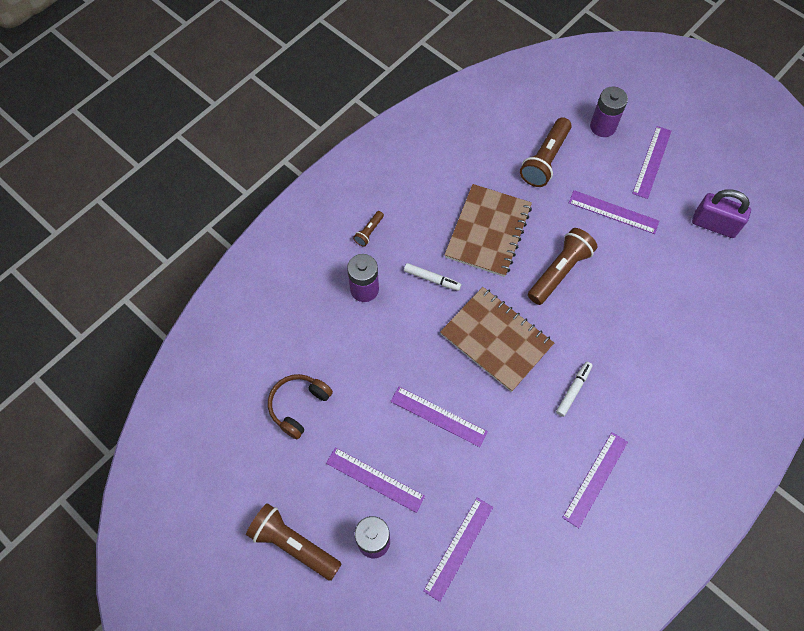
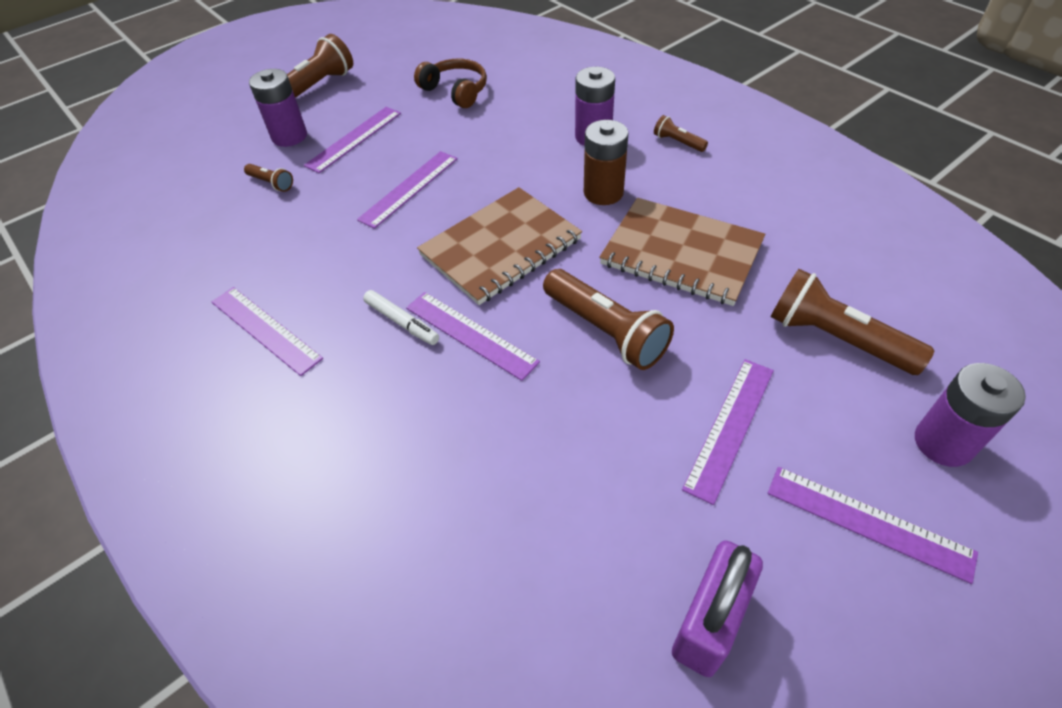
camera: 100 degrees right, 15 degrees down
white marker [404,263,461,291] -> brown battery [584,120,628,205]
purple ruler [423,497,493,602] -> purple ruler moved to [406,292,540,381]
none -> brown flashlight [244,164,293,192]

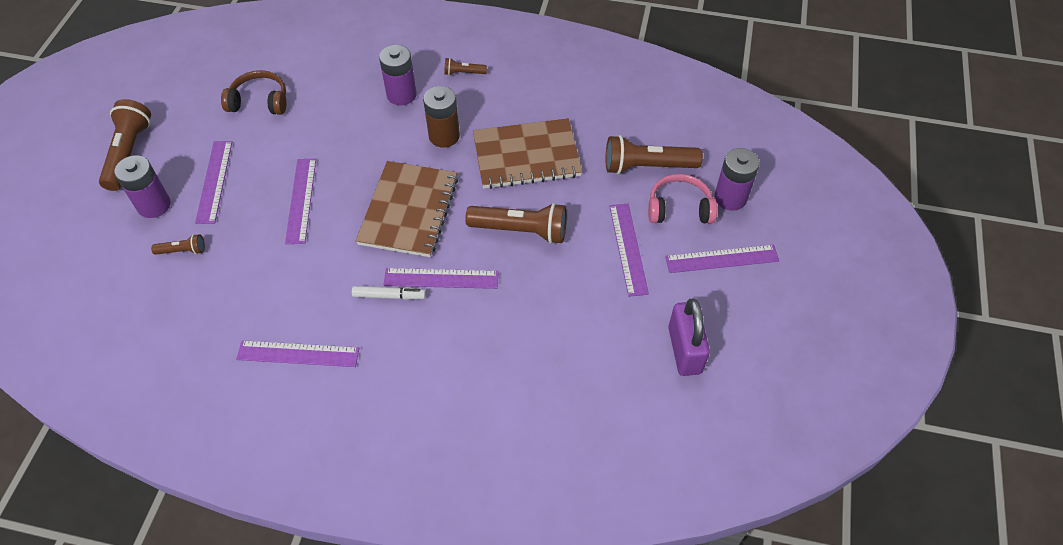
camera: 40 degrees left, 5 degrees up
none -> pink headphones [648,174,717,224]

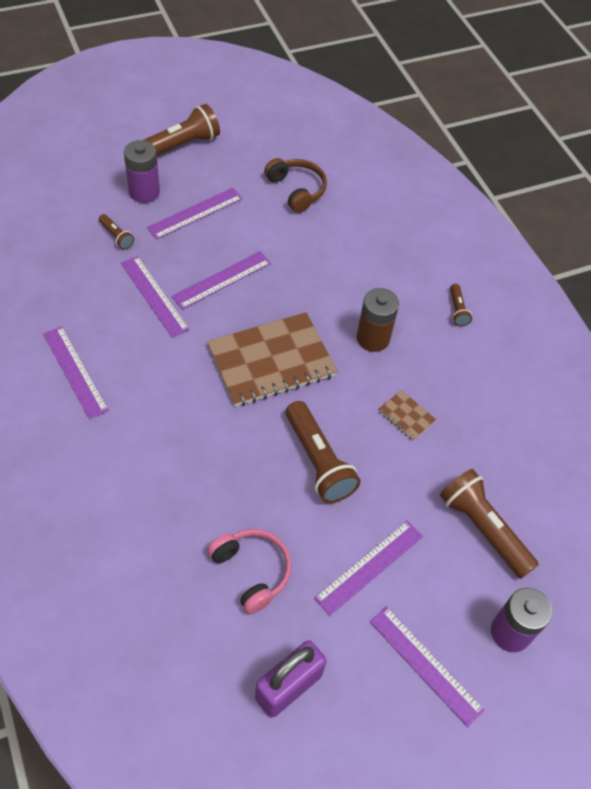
camera: 50 degrees right, 0 degrees up
white marker [352,286,426,300] -> none
purple battery [379,45,417,105] -> none
purple ruler [384,268,499,289] -> purple ruler moved to [121,256,190,338]
brown flashlight [444,58,487,75] -> brown flashlight turned 150 degrees counterclockwise [450,284,472,326]
brown notebook [473,118,582,189] -> brown notebook [378,390,436,441], size x0.43
pink headphones [648,174,717,224] -> pink headphones moved to [207,529,292,614]

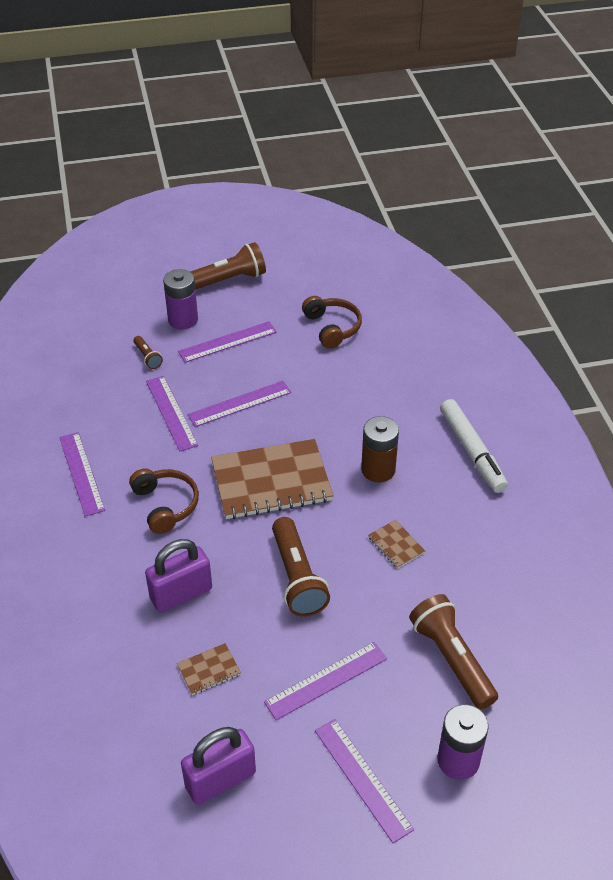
camera: 15 degrees right, 10 degrees down
pink headphones [207,529,292,614] -> brown notebook [177,643,241,695]
brown flashlight [450,284,472,326] -> white marker [440,399,508,493]
none -> brown headphones [129,469,199,534]
none -> purple padlock [145,539,212,612]

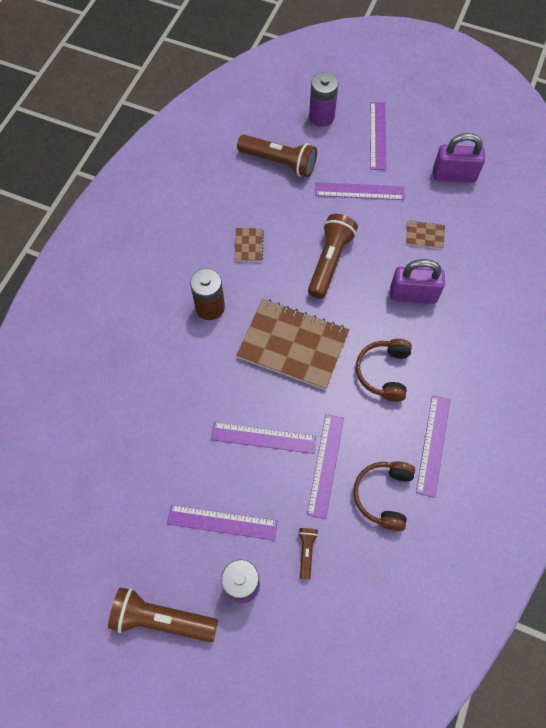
camera: 145 degrees left, 20 degrees up
brown headphones [302,296,362,349] -> brown headphones moved to [353,461,415,531]
brown flashlight [409,594,498,709] -> brown flashlight turned 75 degrees counterclockwise [237,135,317,177]
white marker [440,399,508,493] -> none

